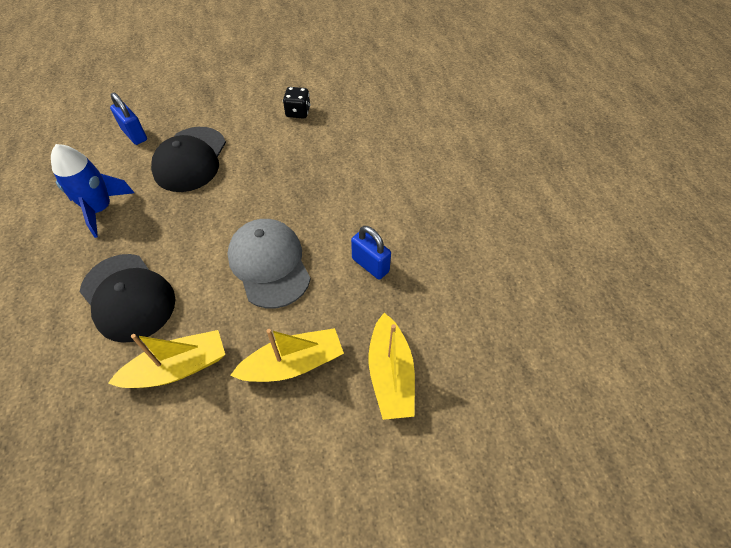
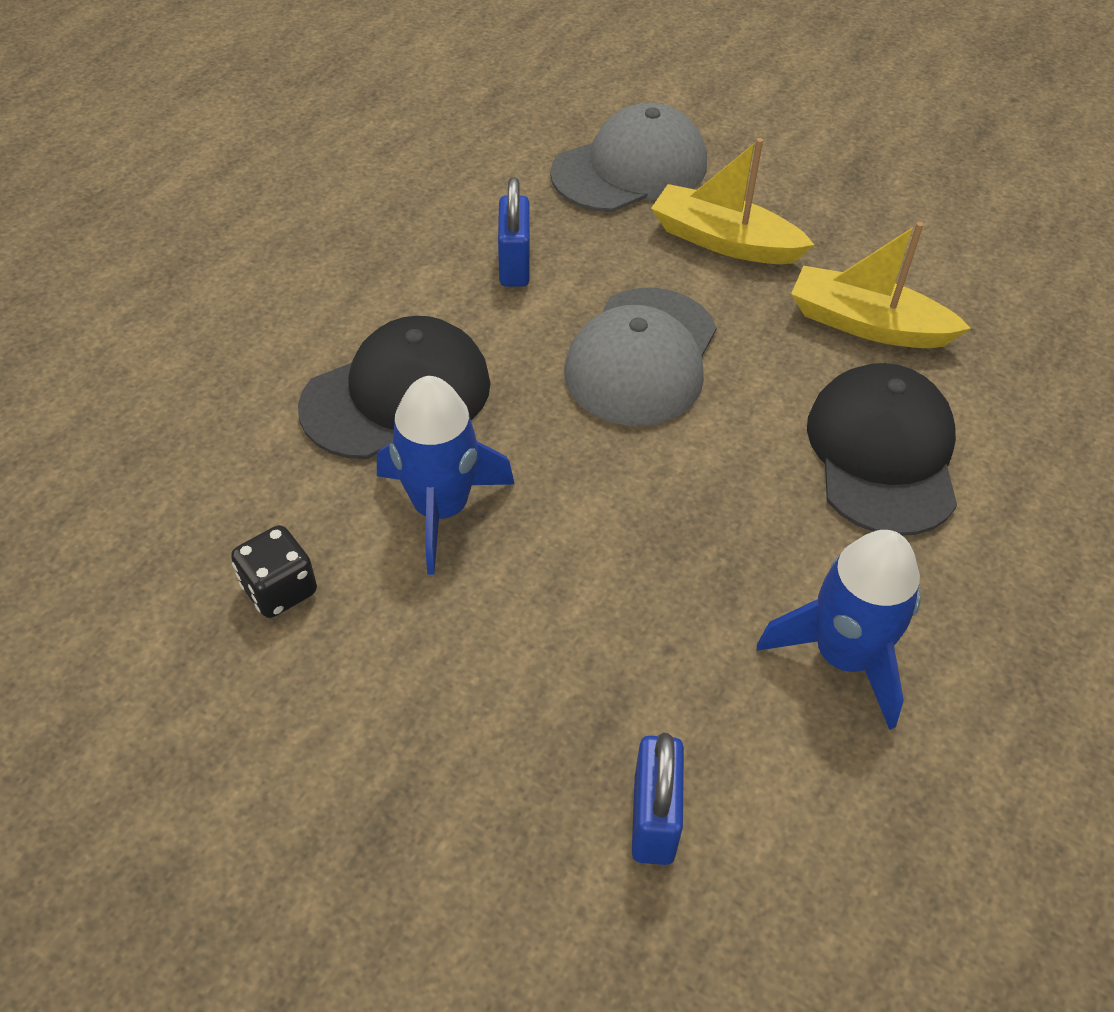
camera: 135 degrees left, 5 degrees down
black cap [151,127,226,192] -> black cap moved to [298,316,491,459]
yellow boat [369,313,415,420] -> grey cap [550,103,707,212]
none -> blue rocket [377,376,515,575]

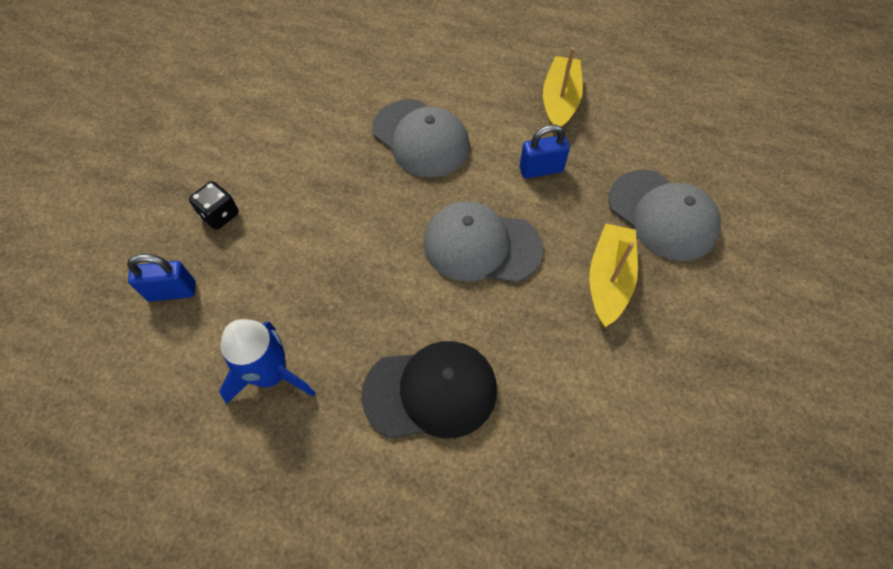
camera: 80 degrees right, 10 degrees up
black dice [231,525,317,618] -> black dice moved to [189,181,239,230]
black cap [298,316,491,459] -> grey cap [372,99,470,178]
blue rocket [377,376,515,575] -> none
yellow boat [791,222,971,348] -> yellow boat moved to [543,47,583,134]

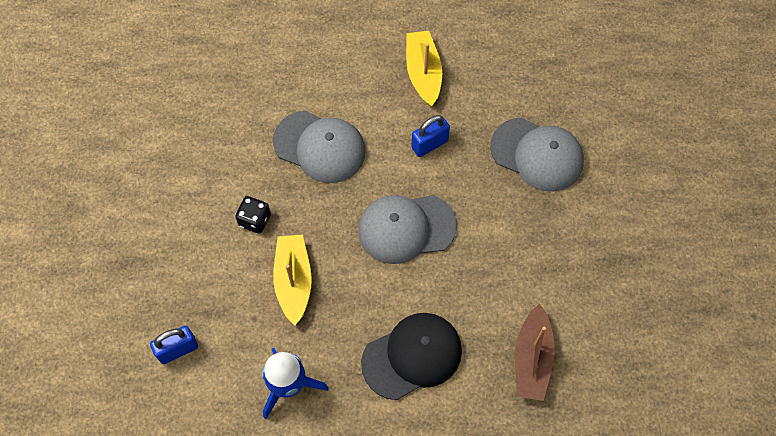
camera: 20 degrees left, 5 degrees up
black dice [189,181,239,230] -> black dice moved to [235,196,271,234]
yellow boat [589,223,638,327] -> yellow boat moved to [273,234,312,325]
none -> brown boat [515,304,555,401]

